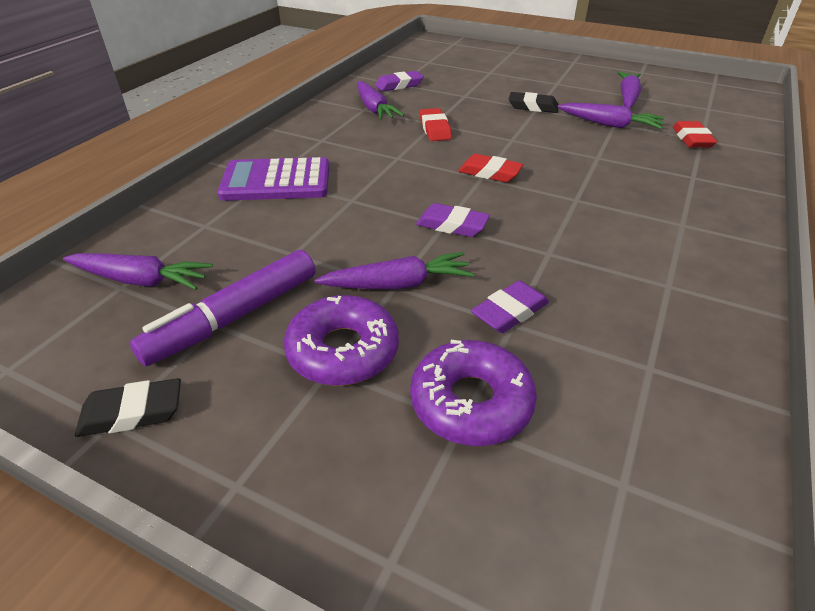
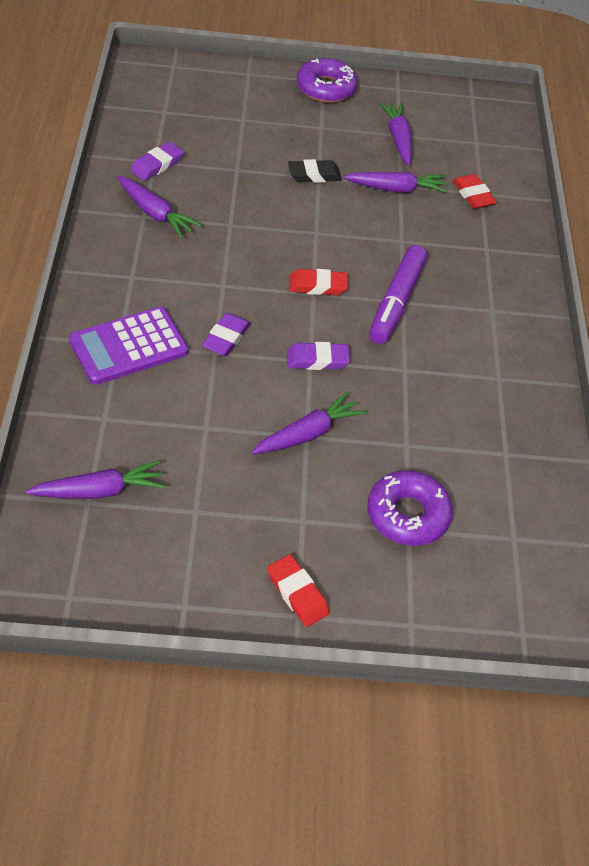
camera: 30 degrees left, 10 degrees up
black eraser [75,378,181,437] -> none
purple marker [130,250,316,366] -> purple marker moved to [369,245,427,344]
purple donut [284,295,399,386] -> purple donut moved to [297,58,358,103]
red eraser [420,108,452,141] -> red eraser moved to [267,554,330,627]
purple eraser [471,281,549,333] -> purple eraser moved to [202,313,251,356]

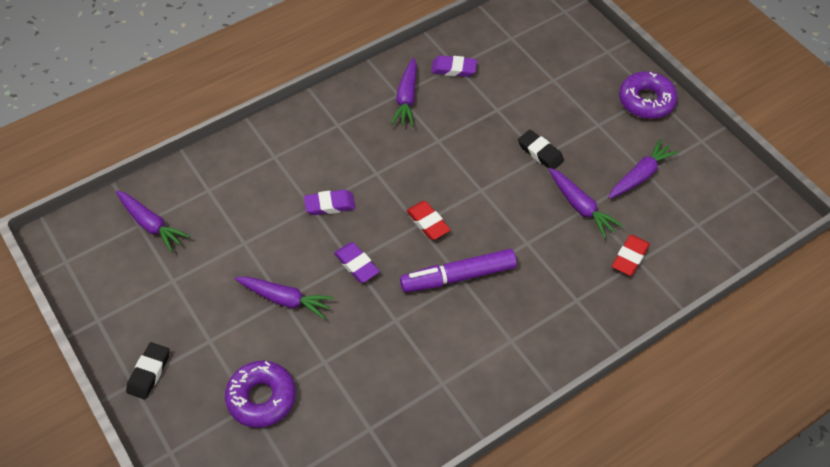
camera: 60 degrees right, 5 degrees up
purple calculator [69,307,188,385] -> none
red eraser [267,554,330,627] -> black eraser [126,342,170,400]

